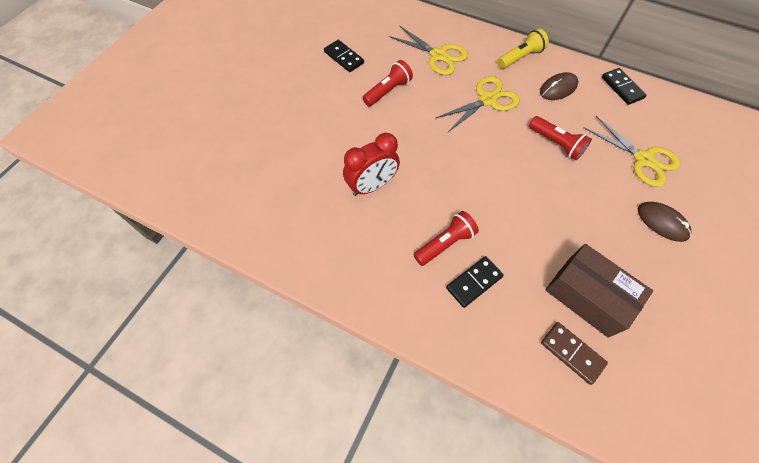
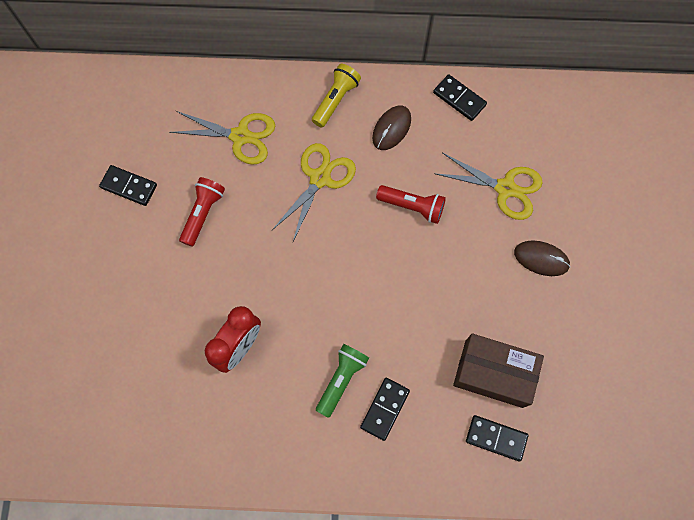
camera: 25 degrees left, 10 degrees up
red flashlight [414,211,479,266] -> green flashlight [316,344,369,418]
brown domino [541,322,608,385] -> black domino [466,415,528,461]

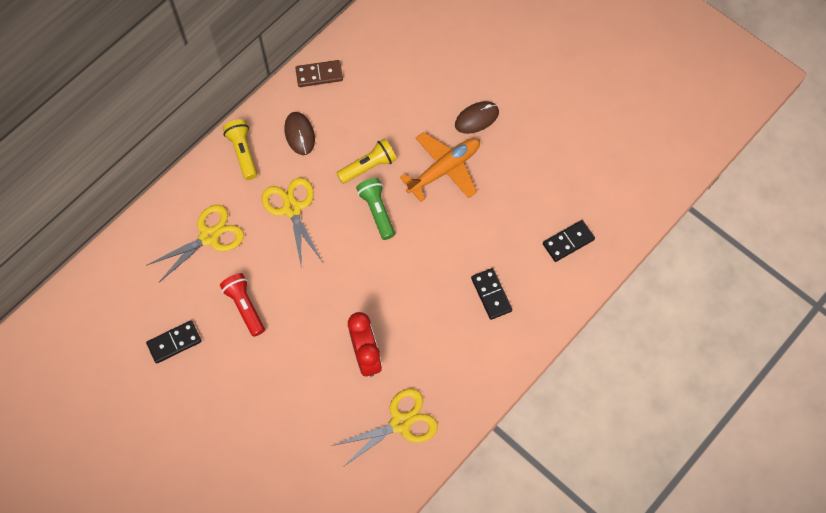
camera: 50 degrees left, 5 degrees down
green flashlight [316,344,369,418] -> green flashlight moved to [356,178,395,240]
red flashlight [376,185,446,224] -> yellow flashlight [337,138,397,184]
black domino [433,74,487,121] -> brown domino [295,60,343,87]
yellow scissors [434,153,543,220] -> yellow scissors moved to [332,388,438,467]
brown box [453,333,544,408] -> none
none -> orange plane [400,132,480,202]

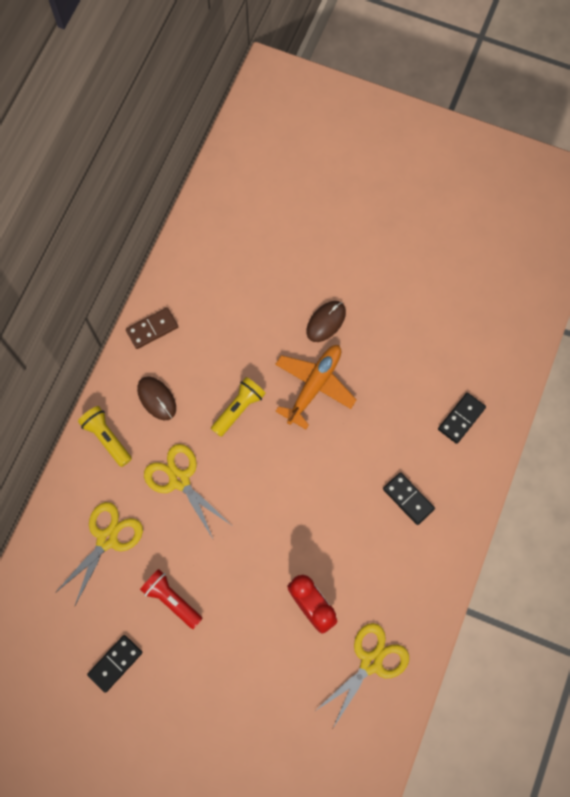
camera: 20 degrees left, 5 degrees up
green flashlight [356,178,395,240] -> none

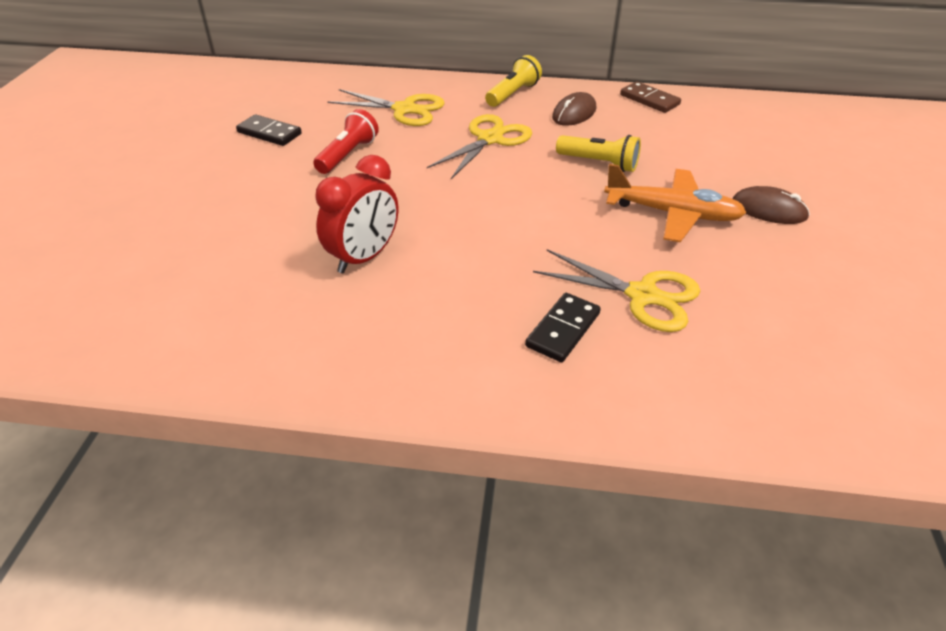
camera: 75 degrees right, 30 degrees down
yellow scissors [315,623,409,728] -> yellow scissors moved to [533,249,700,332]
black domino [438,392,486,444] -> none

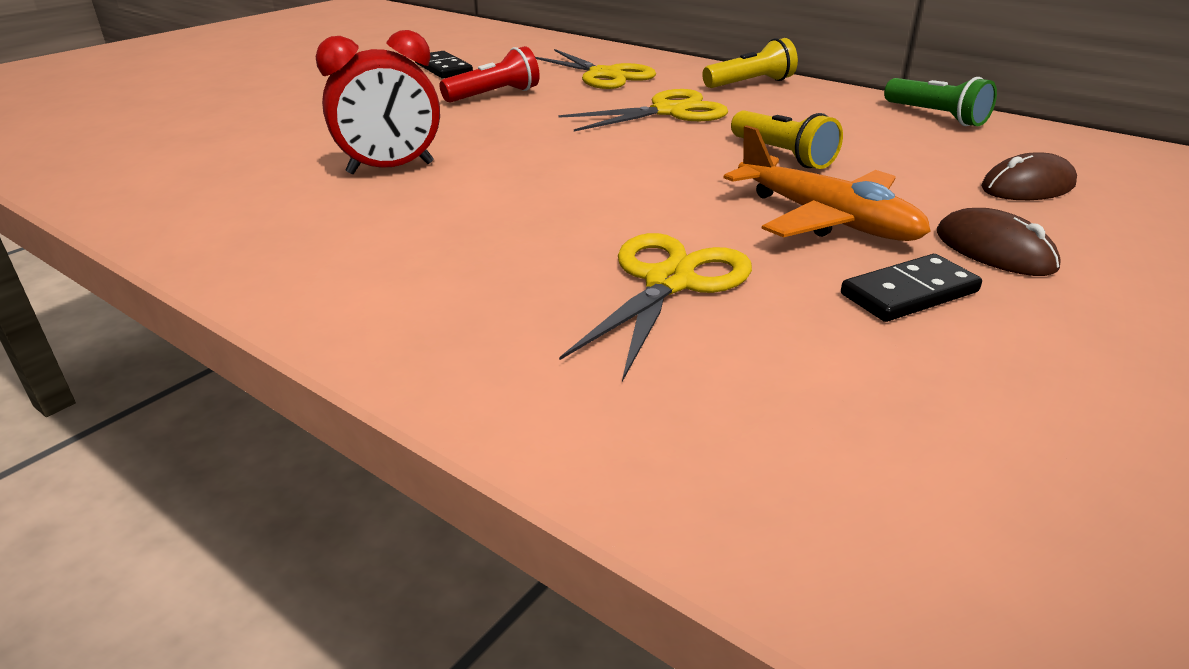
camera: 30 degrees right, 10 degrees down
black domino [525,293,601,362] -> black domino moved to [841,254,982,322]
yellow scissors [533,249,700,332] -> yellow scissors turned 120 degrees counterclockwise [559,233,752,382]
brown mouse [552,92,596,126] -> brown mouse moved to [981,152,1077,200]
brown domino [620,81,681,113] -> green flashlight [884,77,997,126]

